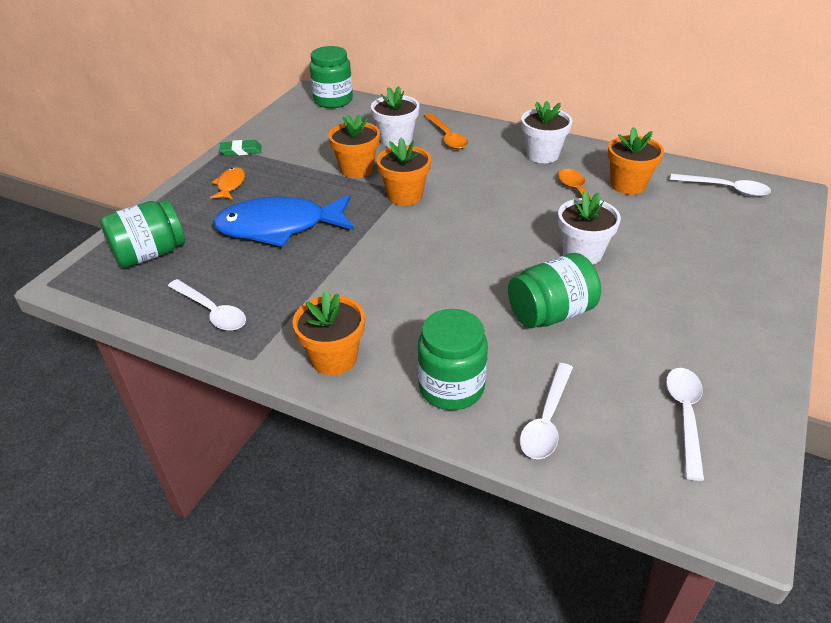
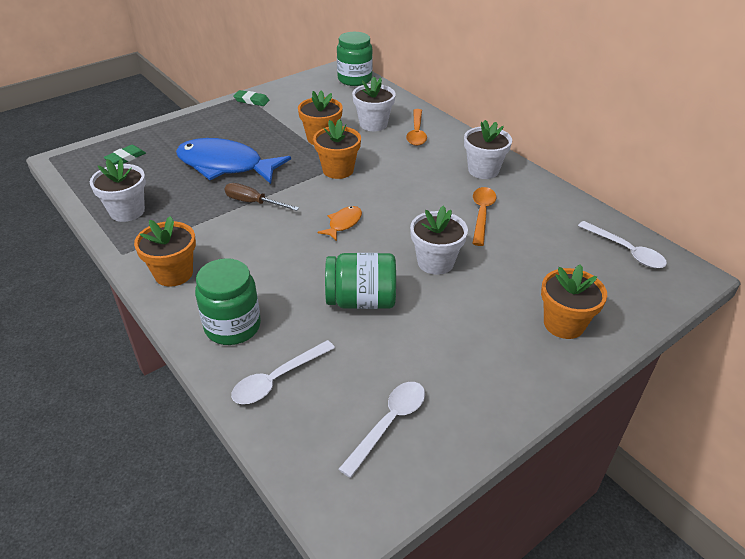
camera: 25 degrees right, 0 degrees up
green jar [100,200,185,268] -> green eraser [103,145,146,165]
white spoon [168,279,246,331] -> white flower pot [90,158,146,222]
orange fish [210,167,245,200] -> orange fish moved to [317,206,362,241]
orange flower pot [608,127,664,195] -> orange flower pot moved to [541,264,607,339]
none -> brown screwdriver [225,183,299,211]

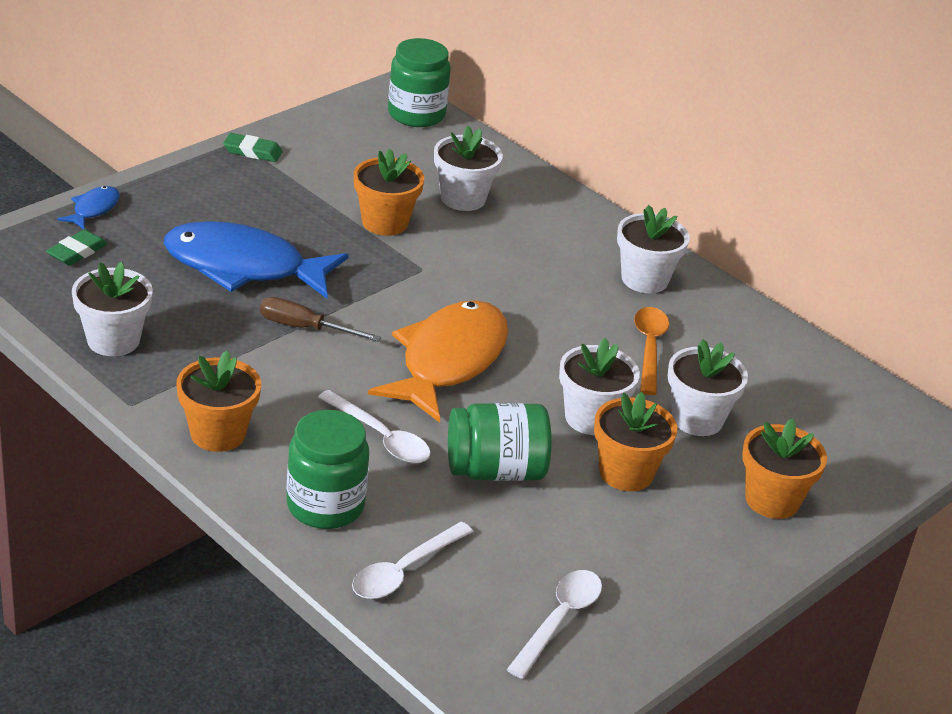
camera: 10 degrees left, 5 degrees down
orange flower pot [313,119,361,179] -> orange flower pot moved to [594,392,677,491]
orange fish [317,206,362,241] -> orange fish [368,300,508,423], size x2.30
orange spoon [406,109,427,146] -> none
white spoon [578,221,667,268] -> white spoon moved to [318,390,430,464]
none -> blue fish [57,186,120,230]
none -> white flower pot [668,339,748,436]

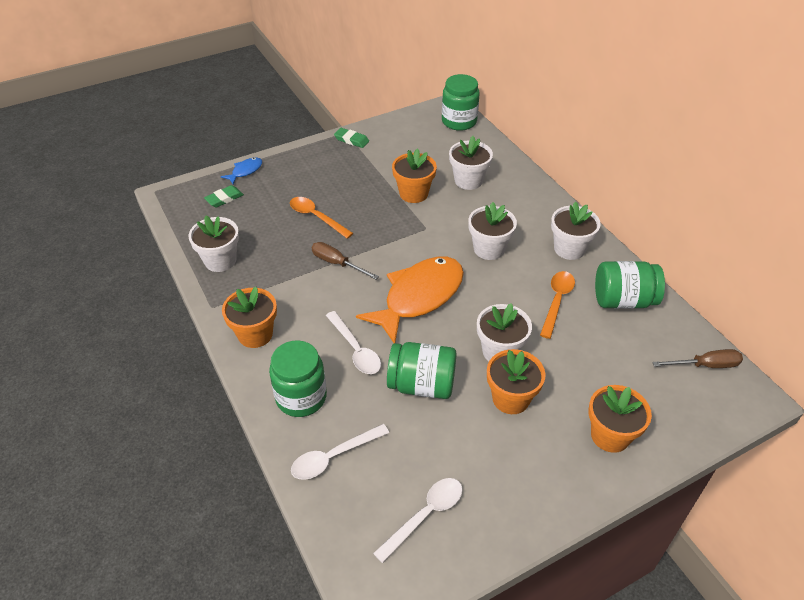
camera: 20 degrees right, 10 degrees up
blue fish [163,221,349,298] -> orange spoon [290,197,353,239]
white flower pot [668,339,748,436] -> white flower pot moved to [468,202,517,260]
none -> green jar [595,261,665,309]
none -> brown screwdriver [652,349,743,368]

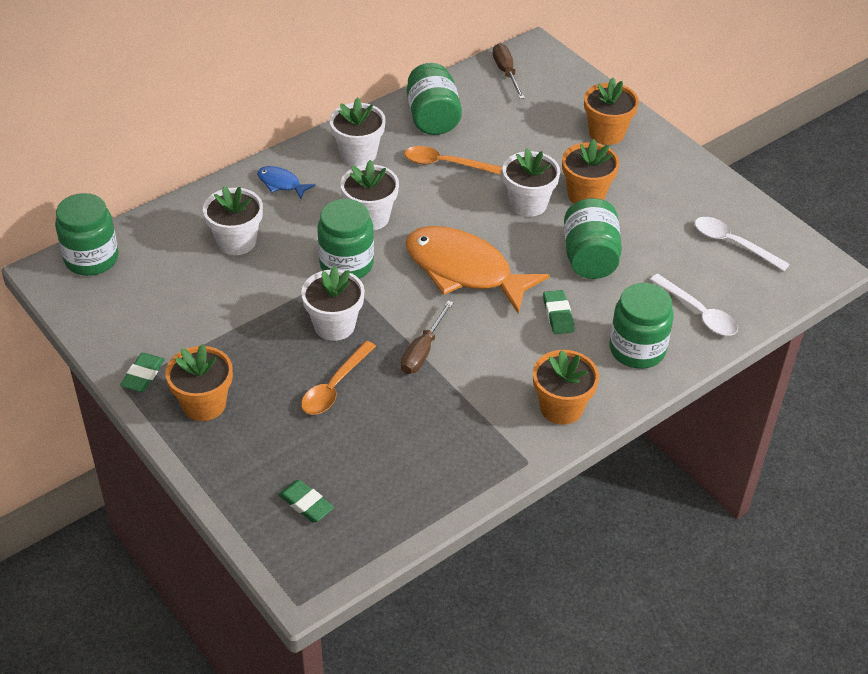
camera: 100 degrees left, 0 degrees up
white flower pot [189,215,239,272] -> white flower pot moved to [301,266,365,341]
blue fish [221,157,262,184] -> blue fish moved to [257,166,315,199]
white spoon [326,311,381,374] -> green eraser [543,290,574,334]
orange flower pot [392,148,437,203] -> orange flower pot moved to [165,344,233,421]
none -> green jar [317,199,374,279]

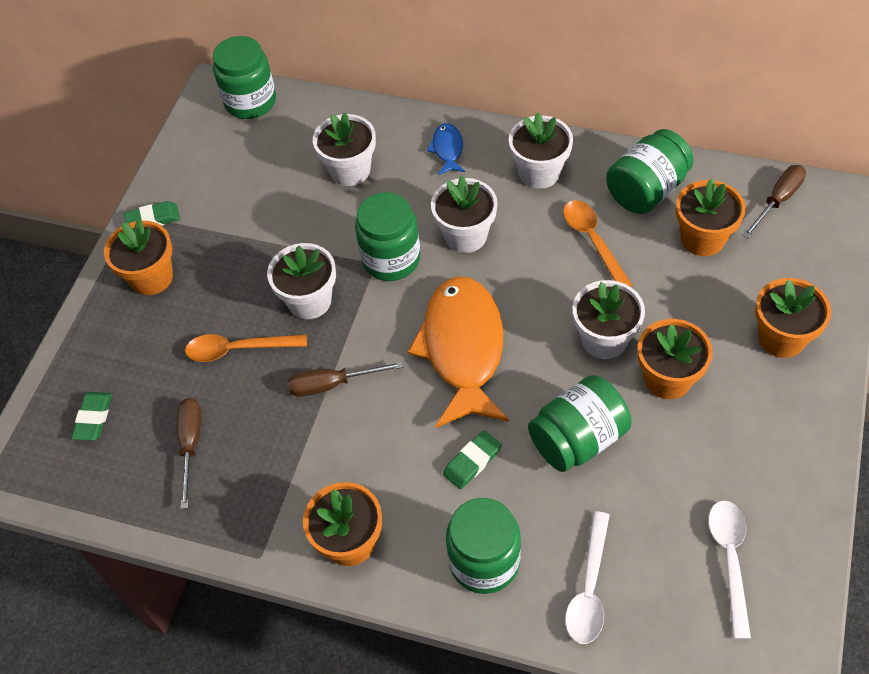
camera: 60 degrees right, 10 degrees up
none -> brown screwdriver [177,398,201,509]
none -> orange flower pot [676,178,746,256]

